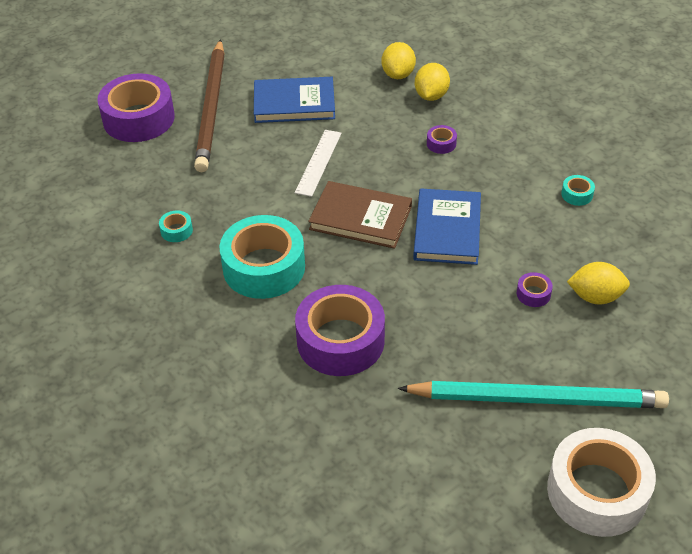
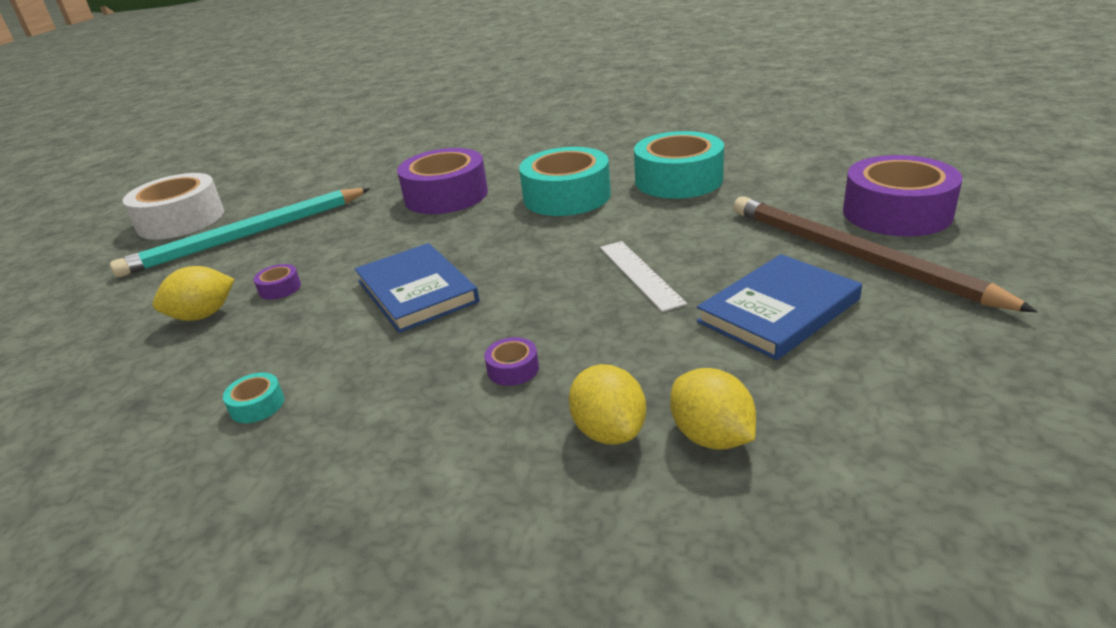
camera: 145 degrees right, 15 degrees down
turquoise tape [159,210,193,242] -> turquoise tape [634,131,724,199], size x2.49
brown book [308,181,412,249] -> none

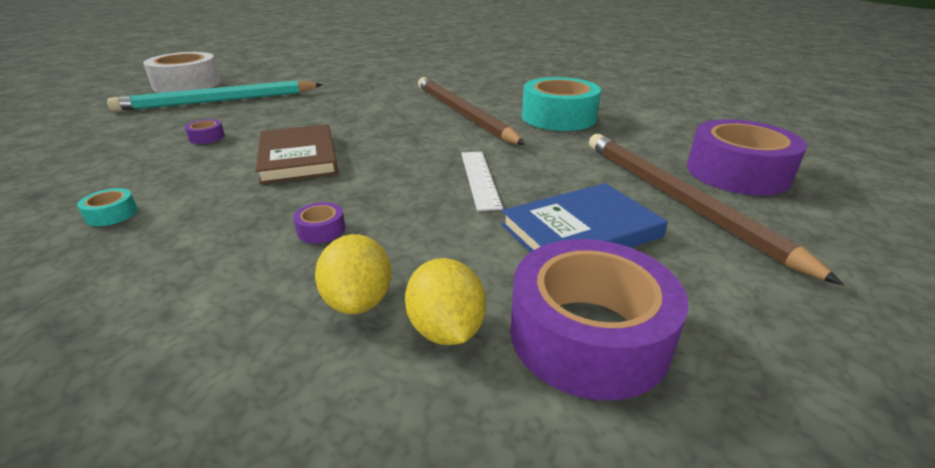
camera: 10 degrees right, 0 degrees up
yellow lemon [153,266,235,321] -> none
blue book [355,243,479,333] -> brown book [256,124,338,184]
purple tape [397,148,488,214] -> purple tape moved to [510,239,688,401]
turquoise tape [519,147,611,216] -> brown pencil [418,77,525,145]

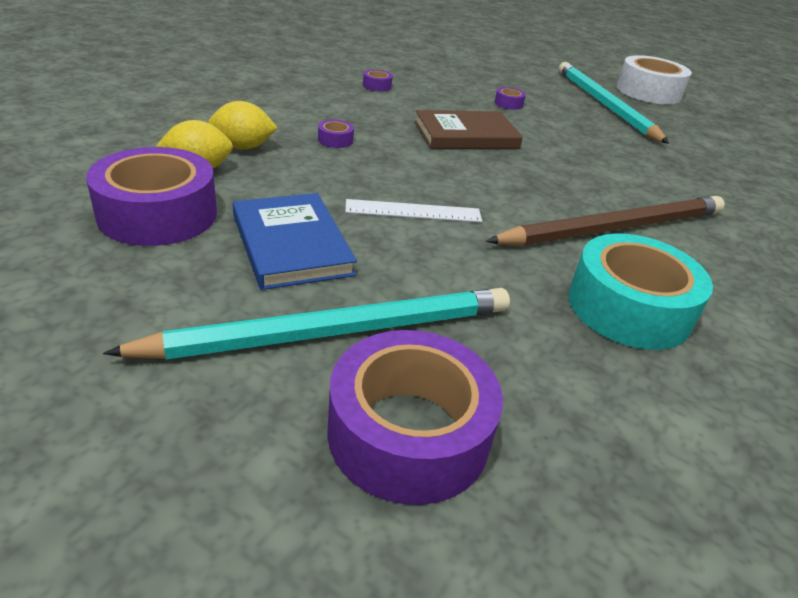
camera: 90 degrees right, 5 degrees up
turquoise tape [77,188,138,226] -> purple tape [363,69,393,91]
brown pencil [589,134,844,285] -> turquoise pencil [103,288,510,359]

